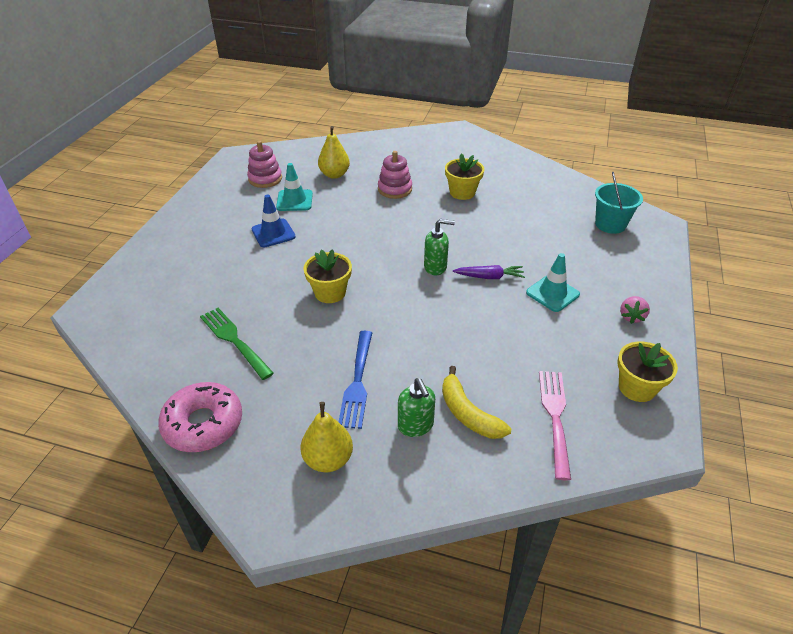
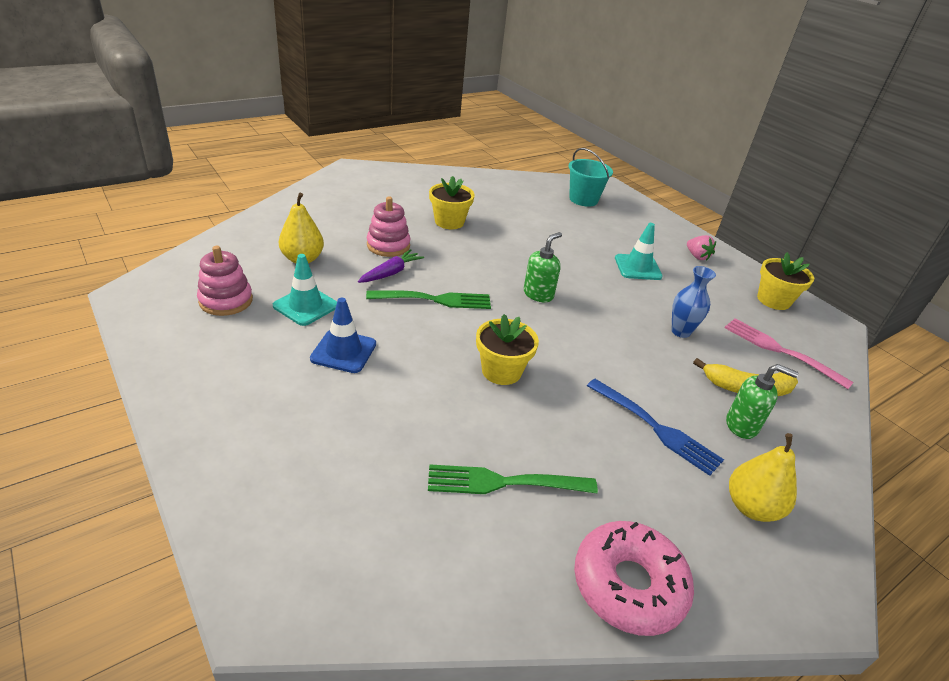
camera: 55 degrees left, 5 degrees down
purple carrot [453,265,525,279] -> purple carrot moved to [358,249,424,283]
none -> green fork [366,290,491,309]
none -> blue vase [671,266,716,338]

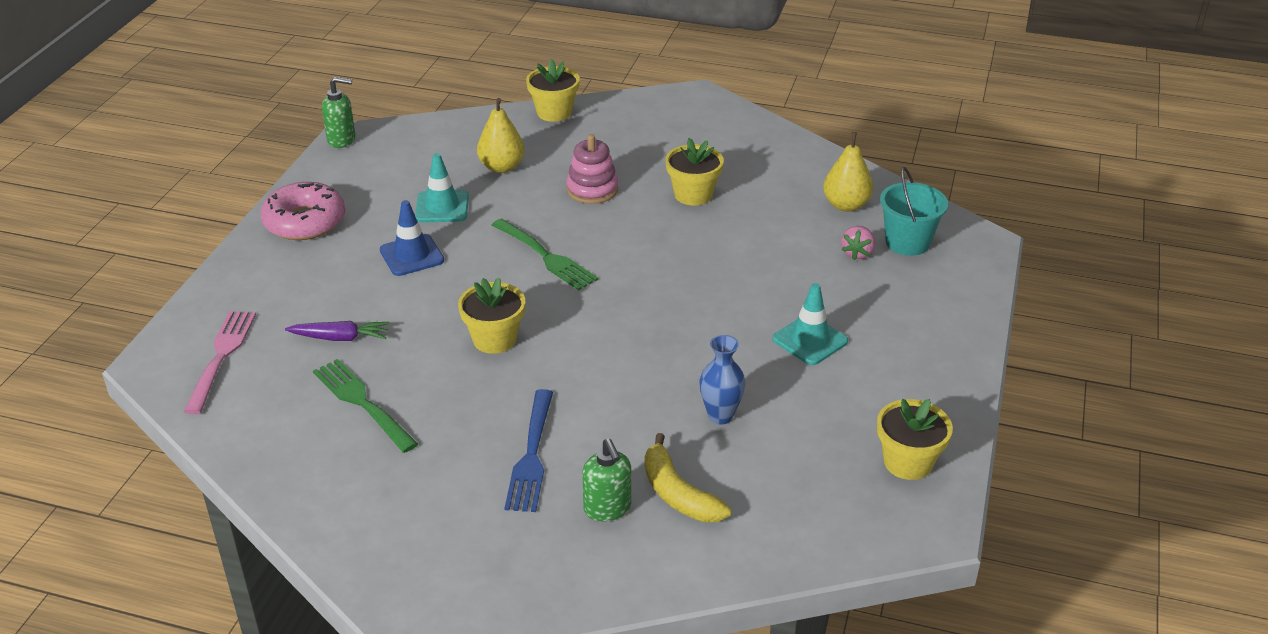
camera: 55 degrees right, 0 degrees up
pink stacking toy [197,246,253,316] -> none
purple carrot [358,249,424,283] -> purple carrot moved to [285,321,390,341]
green soap dispenser [524,232,562,302] -> green soap dispenser moved to [322,77,355,148]
pink donut [574,521,694,636] -> pink donut moved to [260,182,345,240]
pink strawberry [687,235,716,261] -> pink strawberry moved to [841,226,875,260]
pink fork [725,318,854,389] -> pink fork moved to [184,311,256,414]
yellow pear [729,433,797,522] -> yellow pear moved to [823,132,873,212]
none -> yellow flower pot [526,59,580,122]

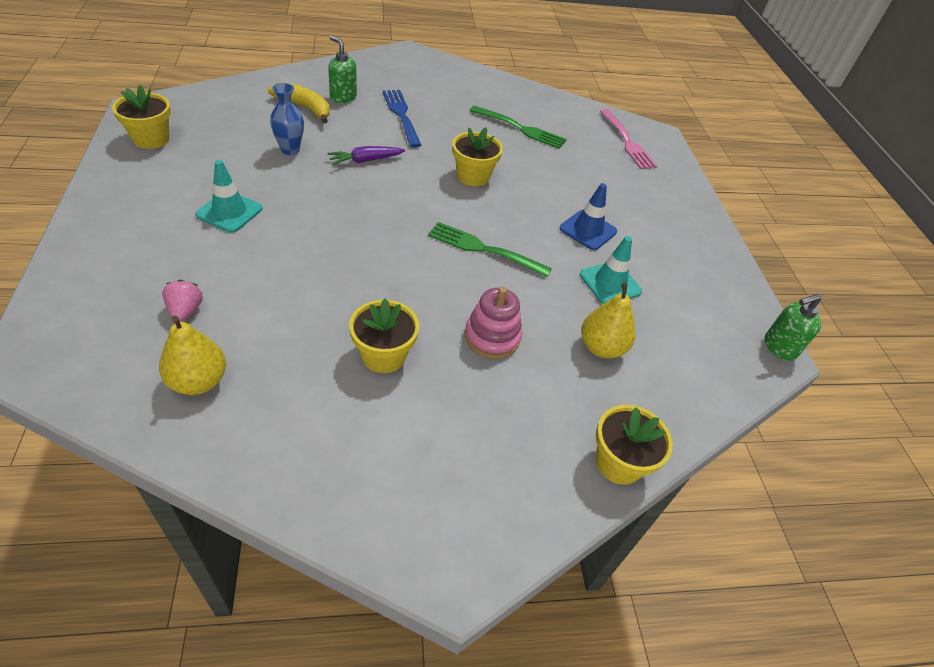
camera: 150 degrees right, 10 degrees up
pink donut [260,182,345,240] -> none
purple carrot [285,321,390,341] -> purple carrot moved to [327,146,405,165]
turquoise bucket [880,167,948,256] -> none

